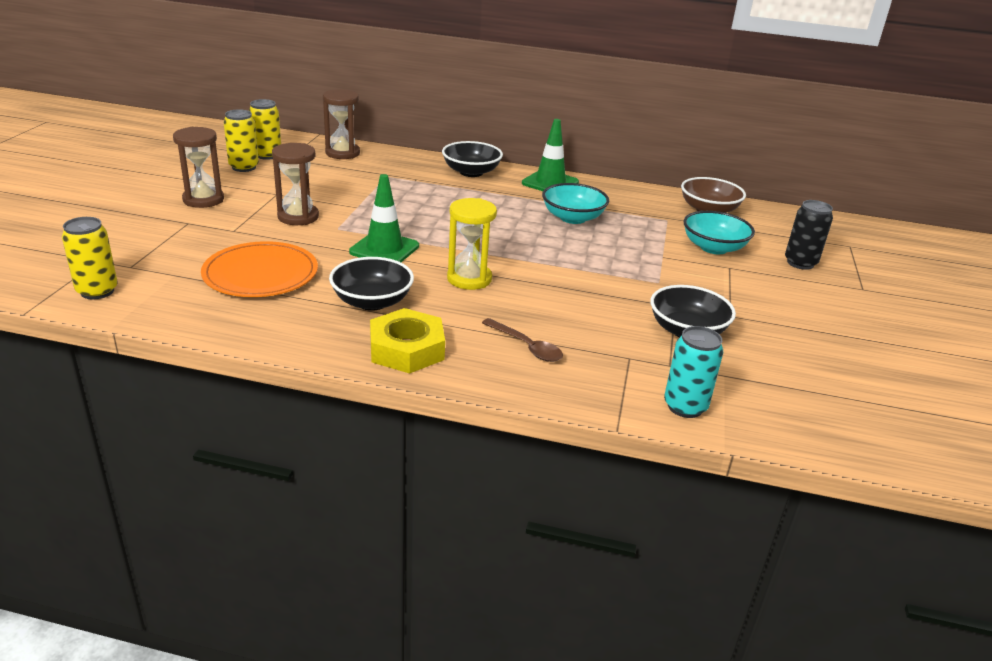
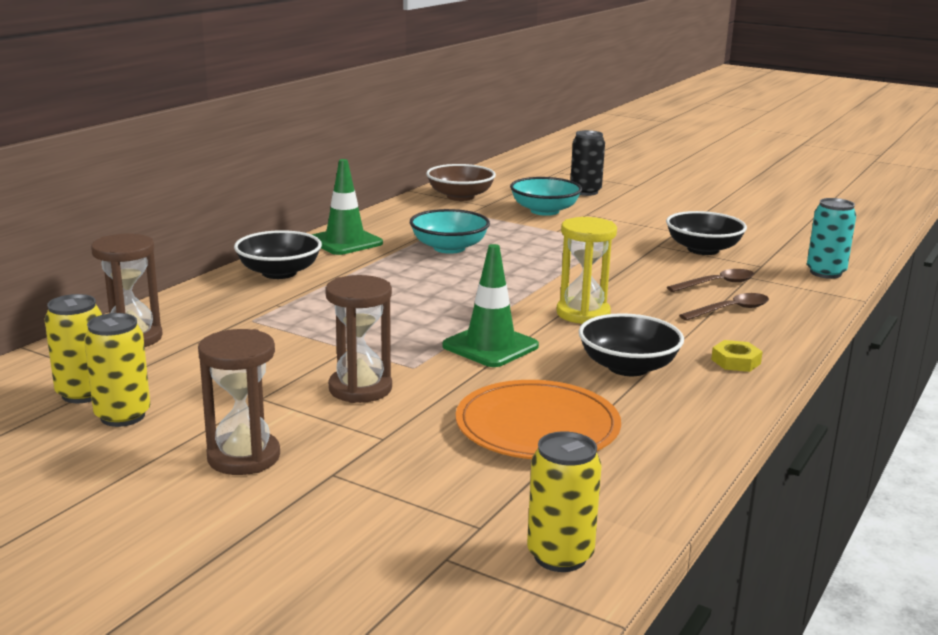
camera: 70 degrees left, 10 degrees down
yellow nut [370,308,445,374] -> yellow nut [711,340,763,372], size x0.52
none -> brown spoon [667,269,754,292]

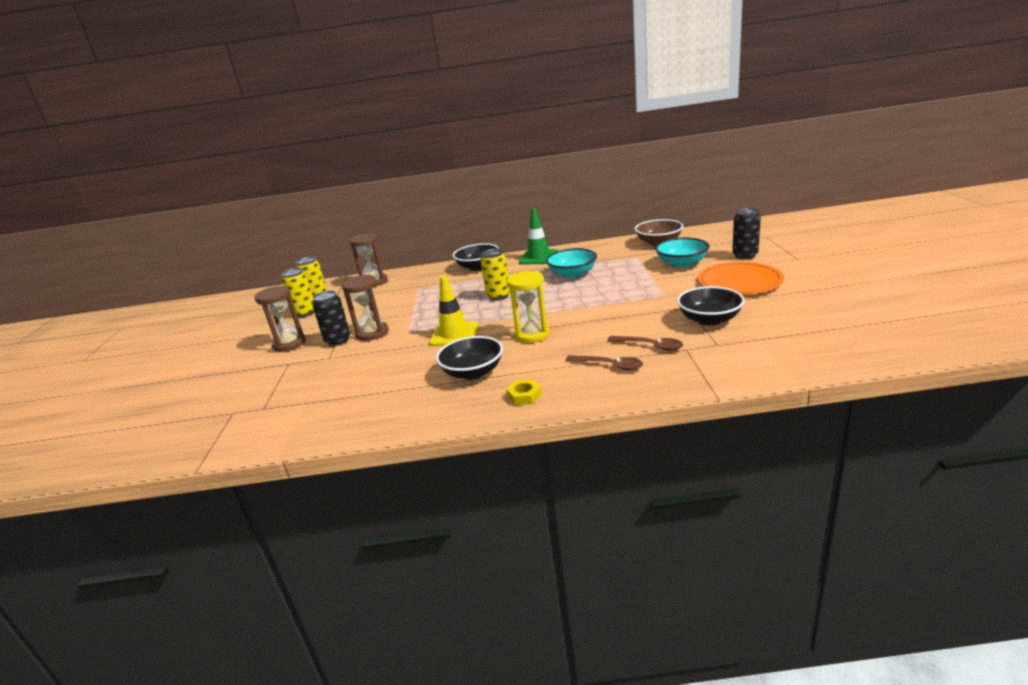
camera: 60 degrees right, 5 degrees up
green traffic cone [442,244,539,367] -> yellow traffic cone [429,276,479,346]
orange plate [456,380,621,459] -> orange plate moved to [698,262,784,294]
yellow can [527,431,602,572] -> yellow can moved to [481,248,510,300]
turquoise can [807,198,856,279] -> none
none -> black can [312,291,350,346]

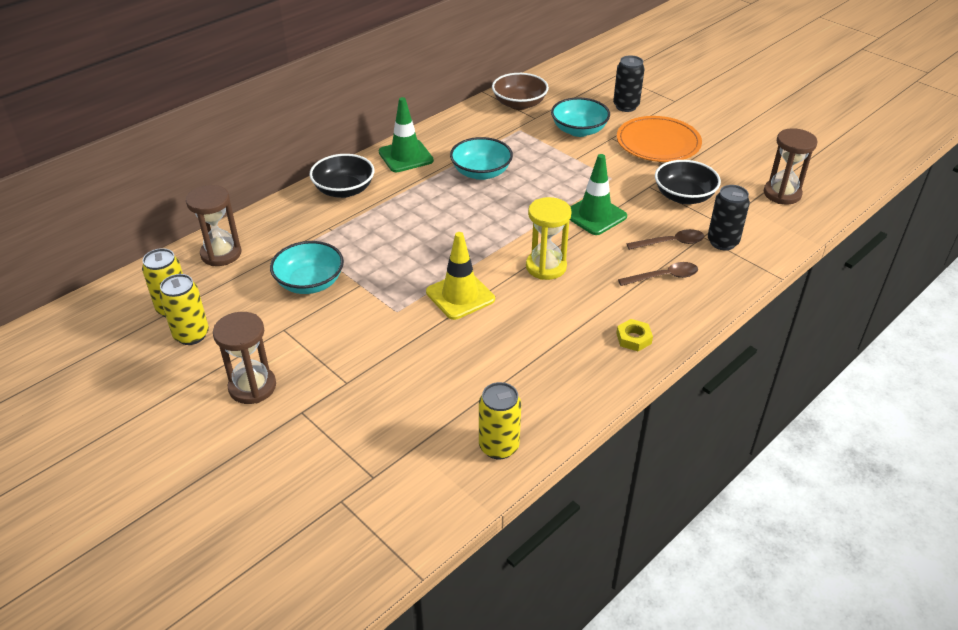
camera: 45 degrees left, 15 degrees up
black can [312,291,350,346] -> black can moved to [708,185,750,250]
brown hourglass [342,274,389,341] -> brown hourglass moved to [764,128,817,204]
black bowl [436,336,503,380] -> none
yellow can [481,248,510,300] -> yellow can moved to [479,382,521,459]
none -> turquoise bowl [270,241,344,294]
none -> green traffic cone [570,154,627,235]

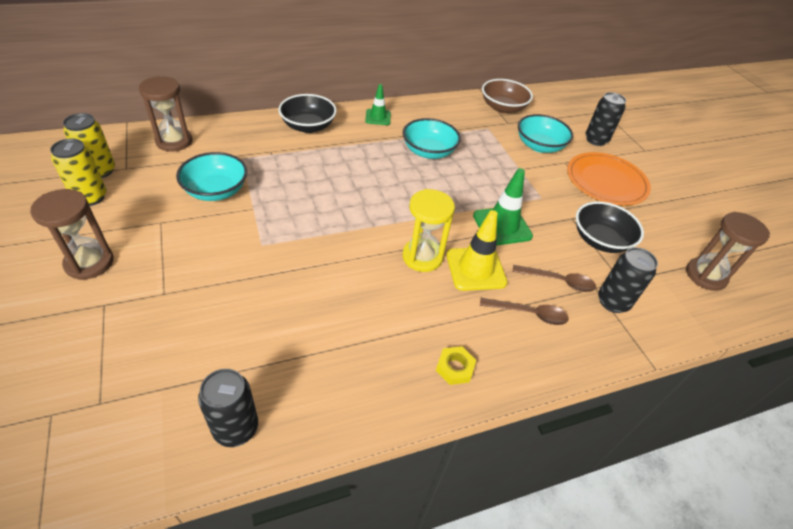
camera: 20 degrees right, 5 degrees up
green traffic cone [379,97,434,172] -> green traffic cone [365,84,391,125], size x0.62
yellow traffic cone [426,232,495,320] -> yellow traffic cone moved to [446,210,508,291]
yellow can [479,382,521,459] -> black can [198,369,258,447]

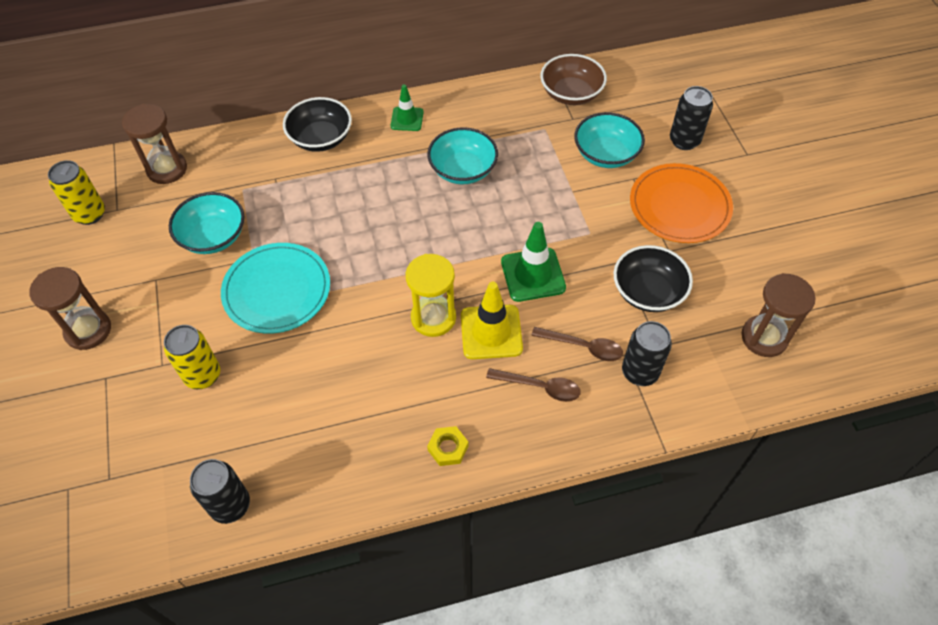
camera: 10 degrees right, 10 degrees up
yellow can [50,138,106,206] -> yellow can moved to [164,325,220,389]
none -> turquoise plate [221,243,330,334]

